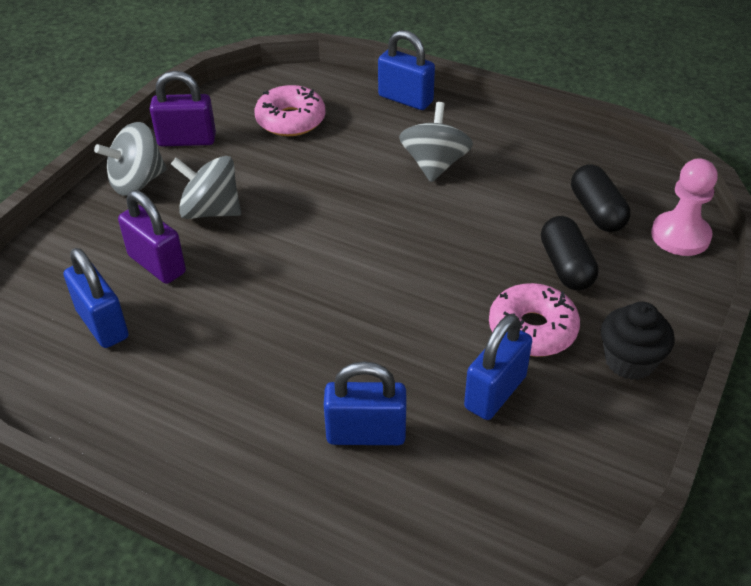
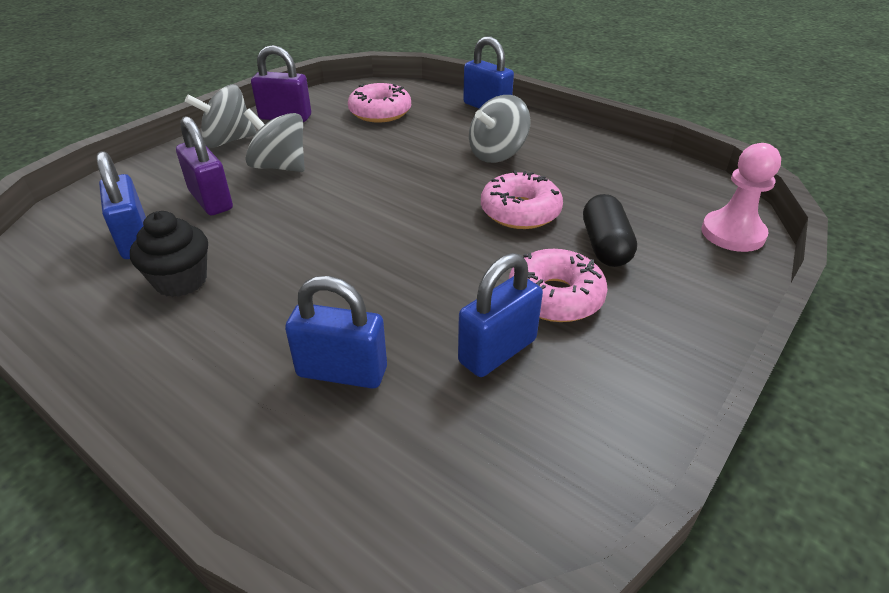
camera: 10 degrees right, 5 degrees down
grey spinning top [399,102,473,182] -> grey spinning top turned 150 degrees counterclockwise [469,95,531,163]
black capsule [571,164,630,232] -> none
black cupcake [601,302,675,380] -> black cupcake moved to [130,211,208,297]
none -> pink donut [481,171,563,229]

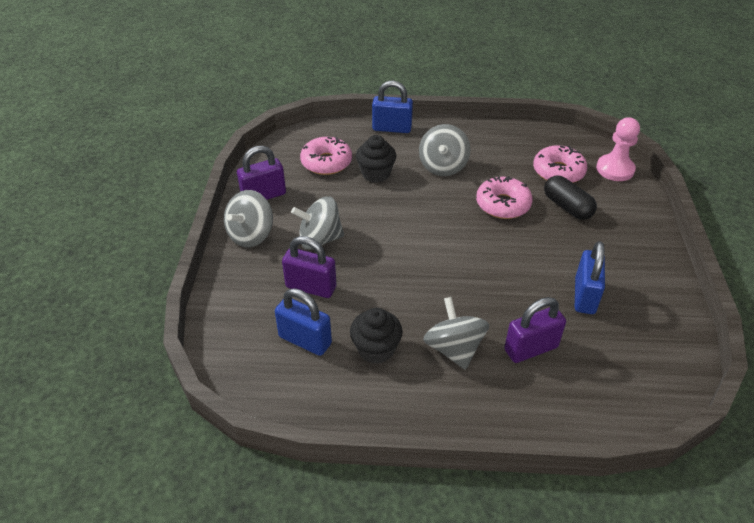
camera: 35 degrees left, 5 degrees up
blue padlock [285,276,387,389] -> purple padlock [504,297,566,363]
pink donut [509,249,608,322] -> pink donut moved to [533,145,587,183]
none -> black cupcake [356,135,396,183]
none -> grey spinning top [423,297,489,370]

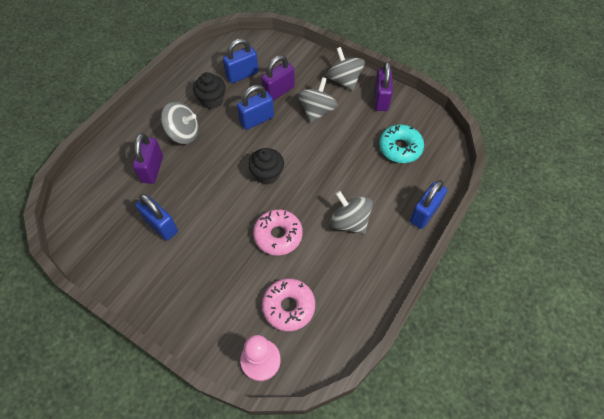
camera: 120 degrees right, 15 degrees up
pink donut [300,136,352,175] -> turquoise donut [379,125,424,163]
black cupcake [356,135,396,183] -> black cupcake moved to [248,148,284,185]
black capsule [544,175,597,220] -> none
none -> blue padlock [237,85,274,130]

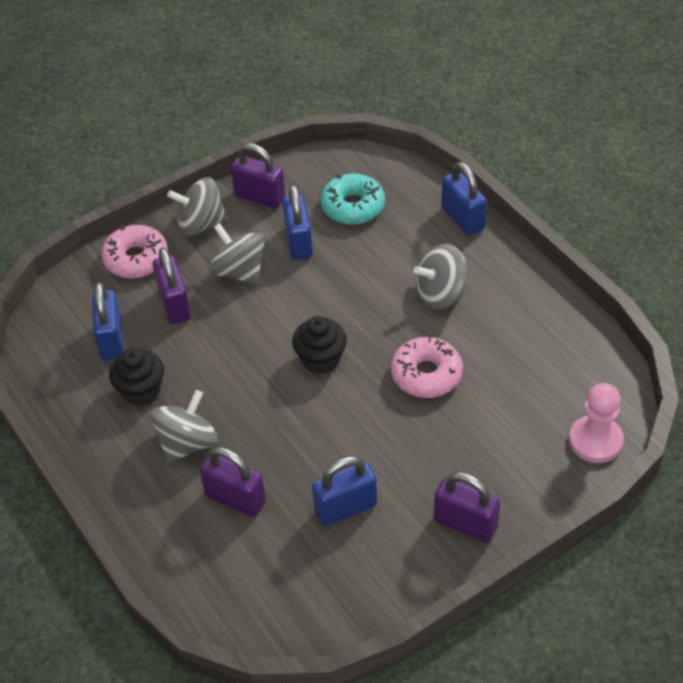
camera: 65 degrees left, 10 degrees down
blue padlock [237,85,274,130] -> blue padlock moved to [282,185,313,260]
pink donut [262,279,315,331] -> pink donut moved to [101,225,168,279]
none -> purple padlock [434,472,500,543]

